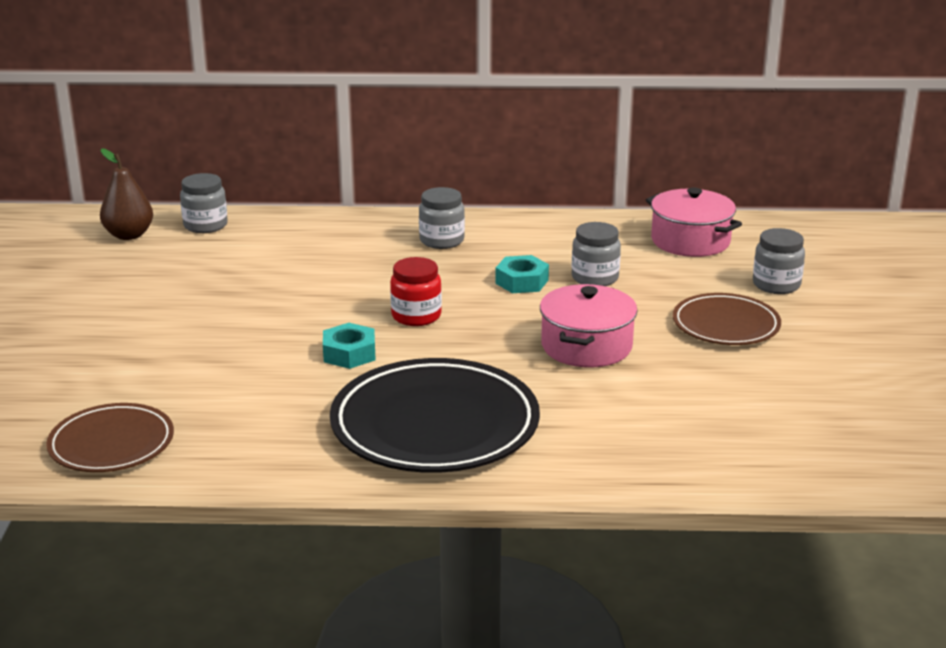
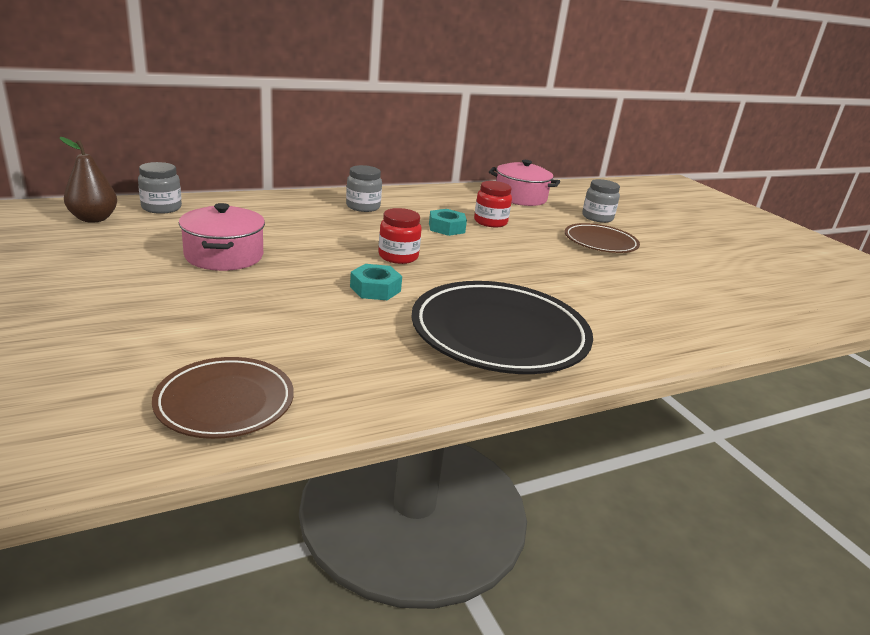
camera: 30 degrees left, 0 degrees up
pink pot [540,284,638,367] -> pink pot moved to [179,203,265,271]
grey jar [571,222,621,286] -> red jar [474,181,512,227]

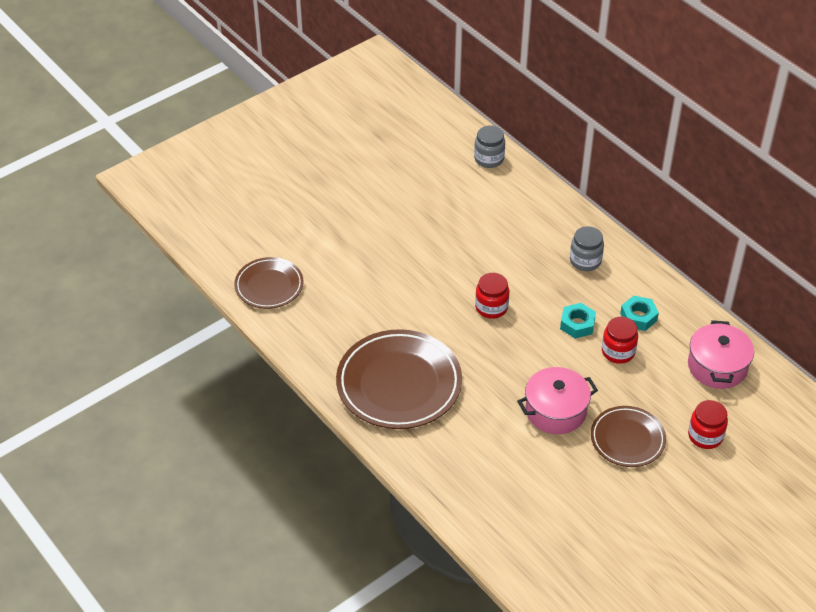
camera: 80 degrees right, 20 degrees up
brown pear [60,137,117,223] -> none
pink pot [179,203,265,271] -> pink pot moved to [517,367,598,434]
turquoise nut [350,264,402,300] -> turquoise nut moved to [620,296,659,331]
black plate [411,281,593,374] -> brown plate [336,329,462,429]
grey jar [582,179,620,223] -> red jar [688,400,728,449]

